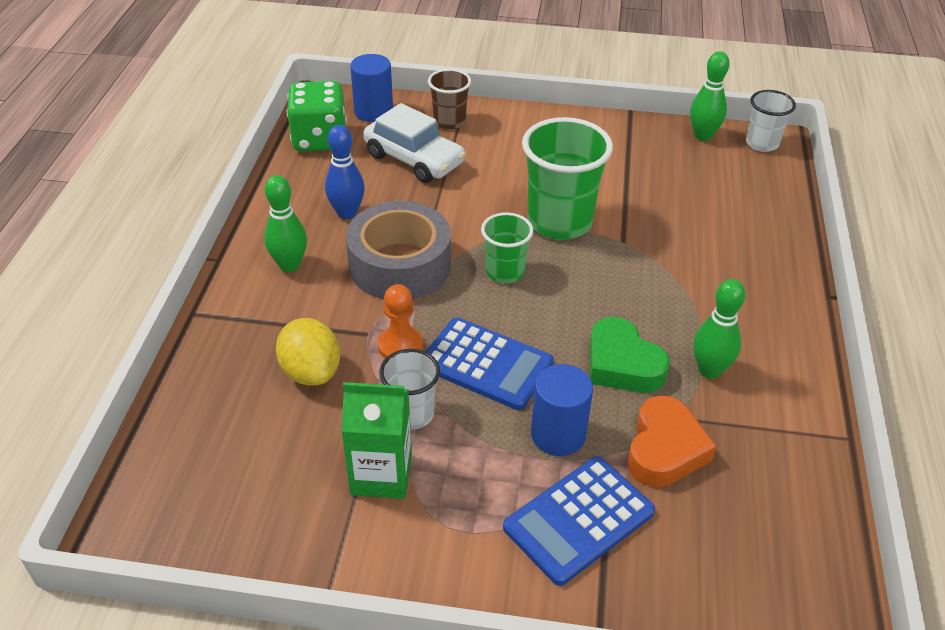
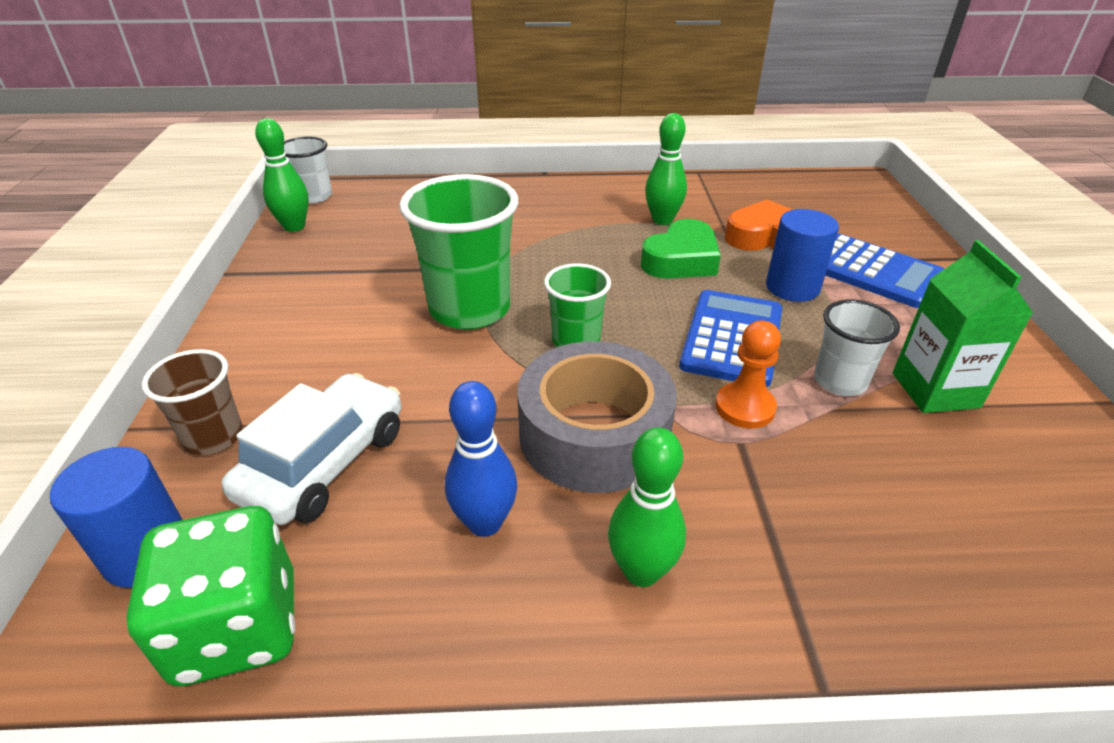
camera: 100 degrees left, 5 degrees down
yellow lemon [276,318,340,386] -> none

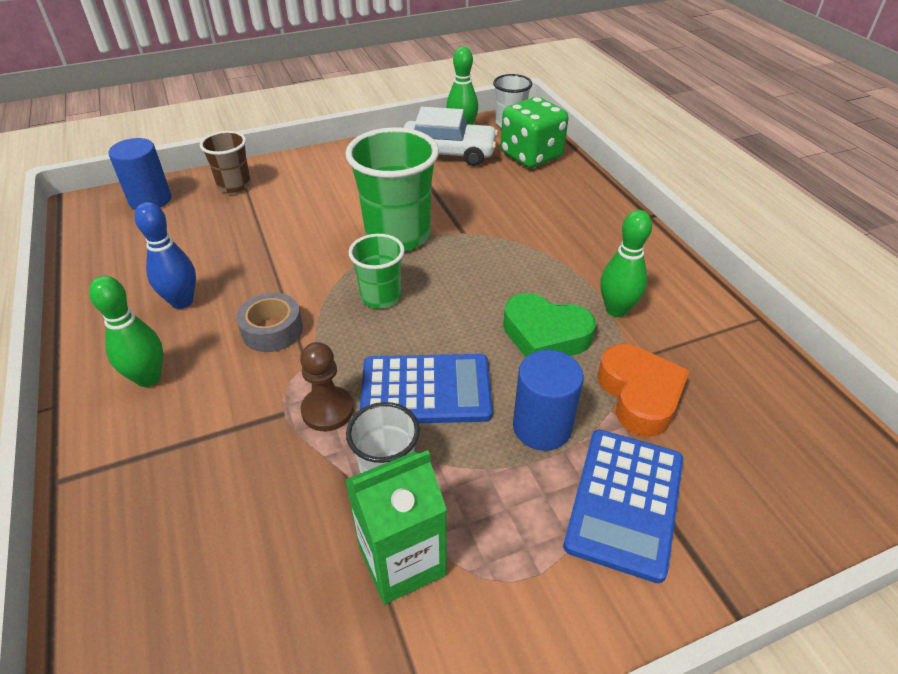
camera: 70 degrees right, 5 degrees up
green dice [126,506,296,686] -> green dice moved to [501,97,569,168]
white car [221,373,402,525] -> white car moved to [404,107,498,166]
grey tape [517,341,677,493] -> grey tape [236,293,303,352], size x0.53
orange pawn [715,320,781,429] -> brown pawn [300,342,354,431]

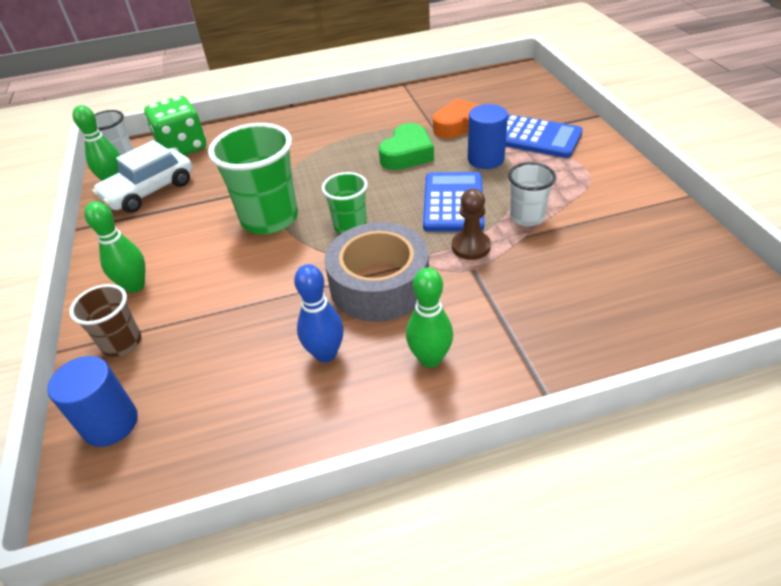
camera: 80 degrees left, 0 degrees up
grey tape [236,293,303,352] -> grey tape [325,222,429,322], size x1.88
green carton [345,450,447,605] -> none
white car [404,107,498,166] -> white car turned 150 degrees counterclockwise [92,140,193,213]
green bowling pin [600,210,652,317] -> green bowling pin moved to [84,201,145,293]

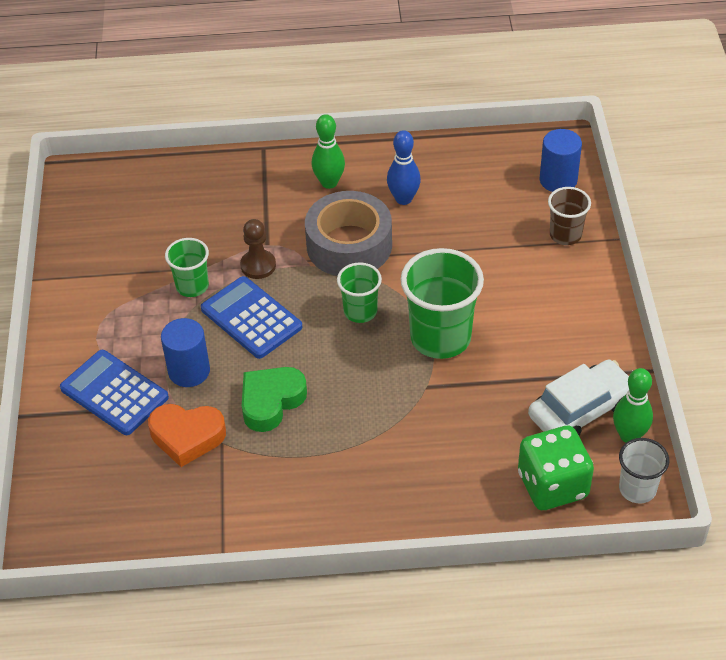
camera: 170 degrees left, 5 degrees up
green bowling pin [84,201,145,293] -> none
blue calculator [423,172,484,231] -> blue calculator turned 120 degrees clockwise [201,276,302,359]
white cup [508,162,556,226] -> green cup [165,238,209,297]

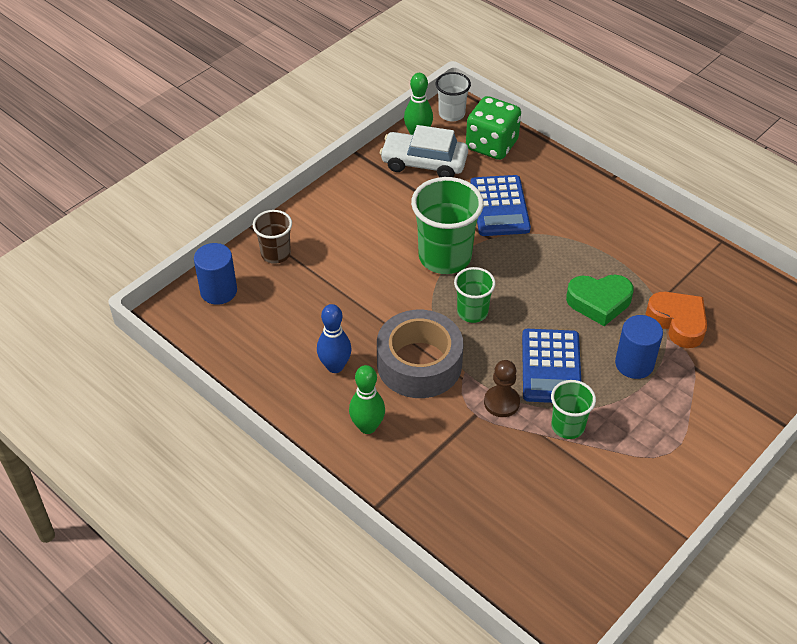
camera: 135 degrees left, 0 degrees up
blue calculator [60,350,169,435] -> blue calculator moved to [470,175,531,236]

